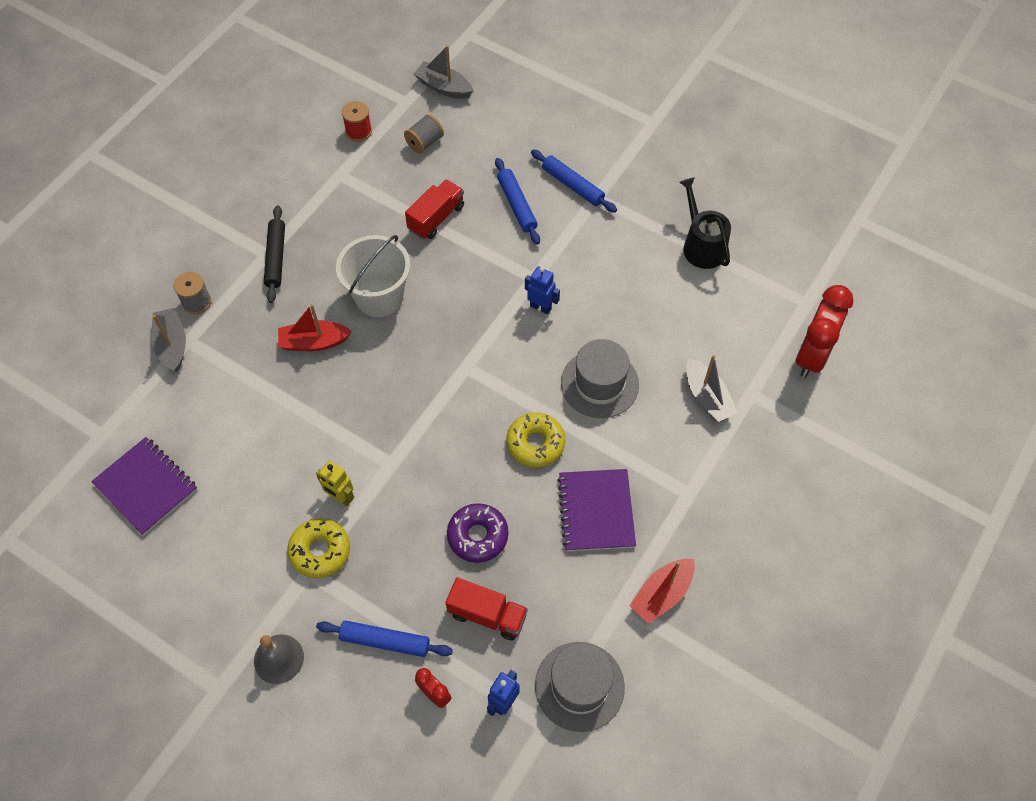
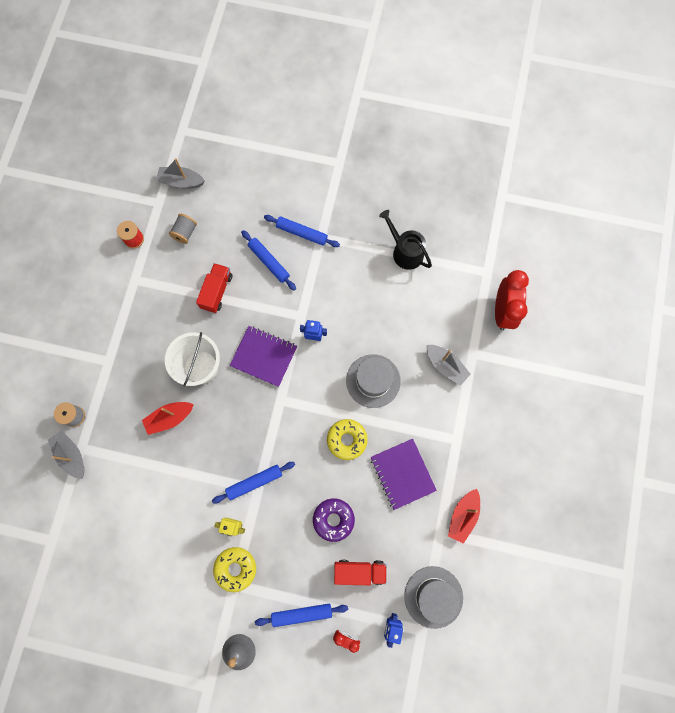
camera: 20 degrees left, 15 degrees up
purple notebook [91,437,197,536] -> purple notebook moved to [230,326,297,387]
black rolling pin [264,206,285,303] -> none
none -> blue rolling pin [212,462,295,503]

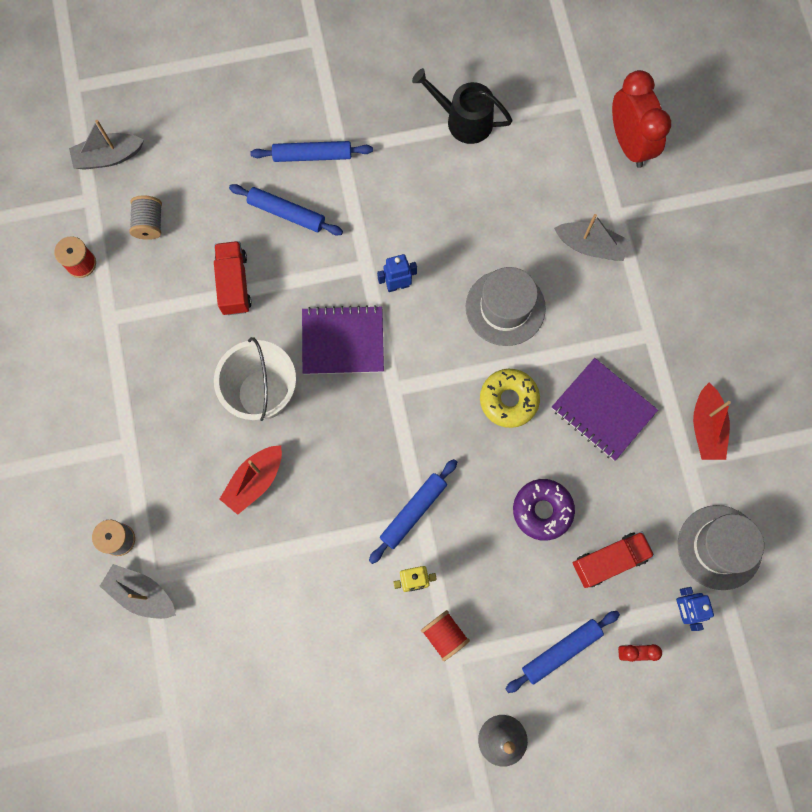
camera: 25 degrees left, 0 degrees up
yellow donut [213,547,256,592] -> red spool [421,610,470,661]

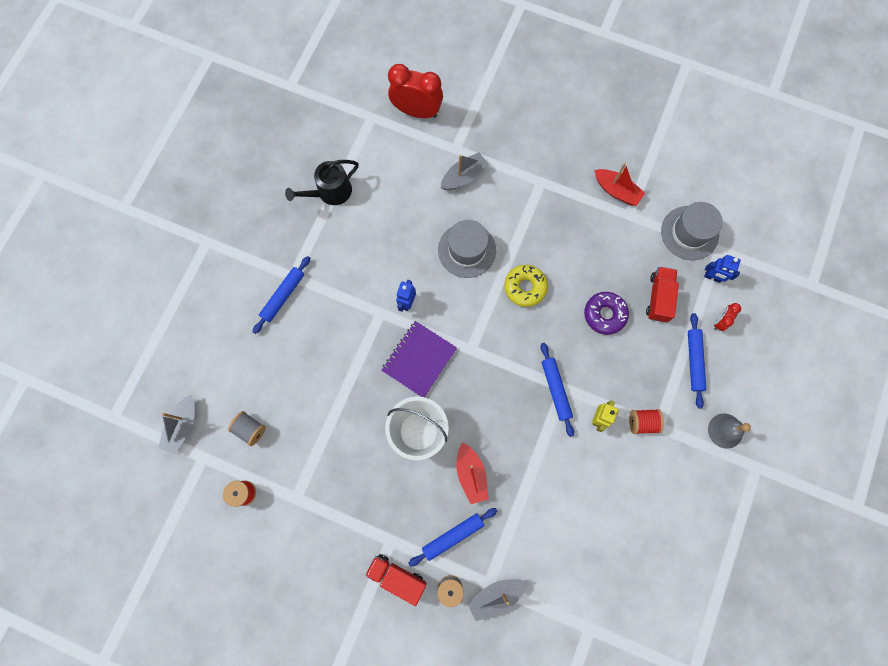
camera: 55 degrees left, 0 degrees up
red truck [214,241,252,315] -> red truck moved to [365,554,427,606]
blue rolling pin [229,184,343,235] -> blue rolling pin moved to [408,508,497,567]
purple notebook [552,358,658,461] -> none

